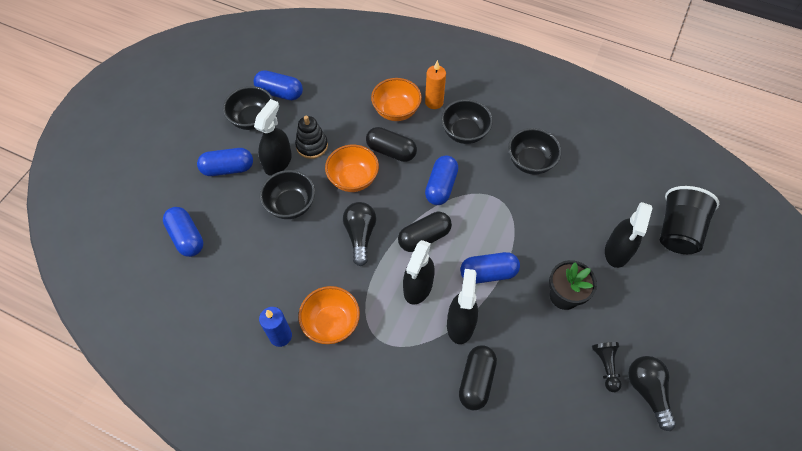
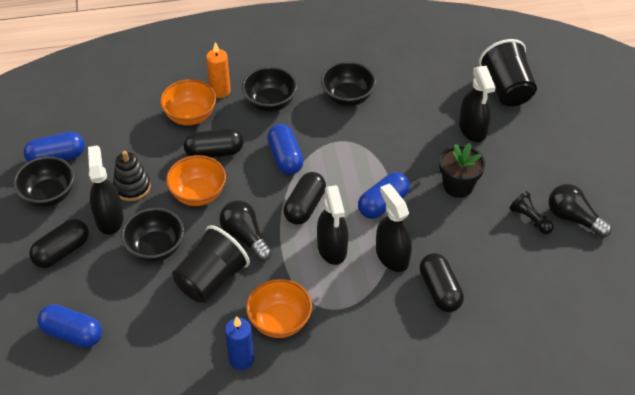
camera: 35 degrees left, 10 degrees down
blue capsule [197,148,253,176] -> black capsule [29,219,89,268]
none -> black cup [173,225,250,303]

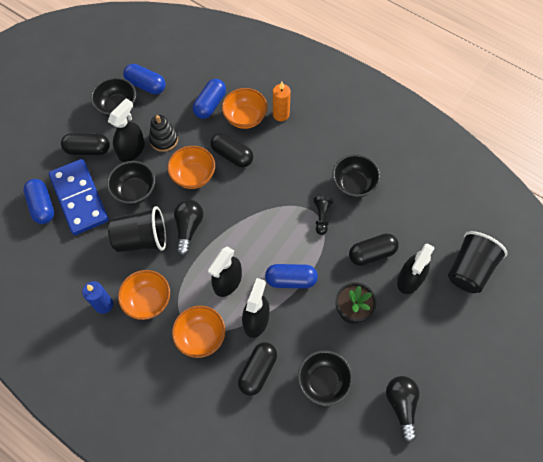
camera: 45 degrees right, 15 degrees up
black bowl [242,66,297,112] -> black bowl moved to [298,350,353,406]
blue capsule [267,124,304,175] -> blue capsule moved to [193,79,226,119]
black capsule [283,172,326,224] -> black capsule moved to [349,233,399,266]
black pawn [509,191,554,234] -> black pawn moved to [313,196,334,235]
none -> blue domino [49,159,109,235]
none -> orange bowl [172,306,226,358]

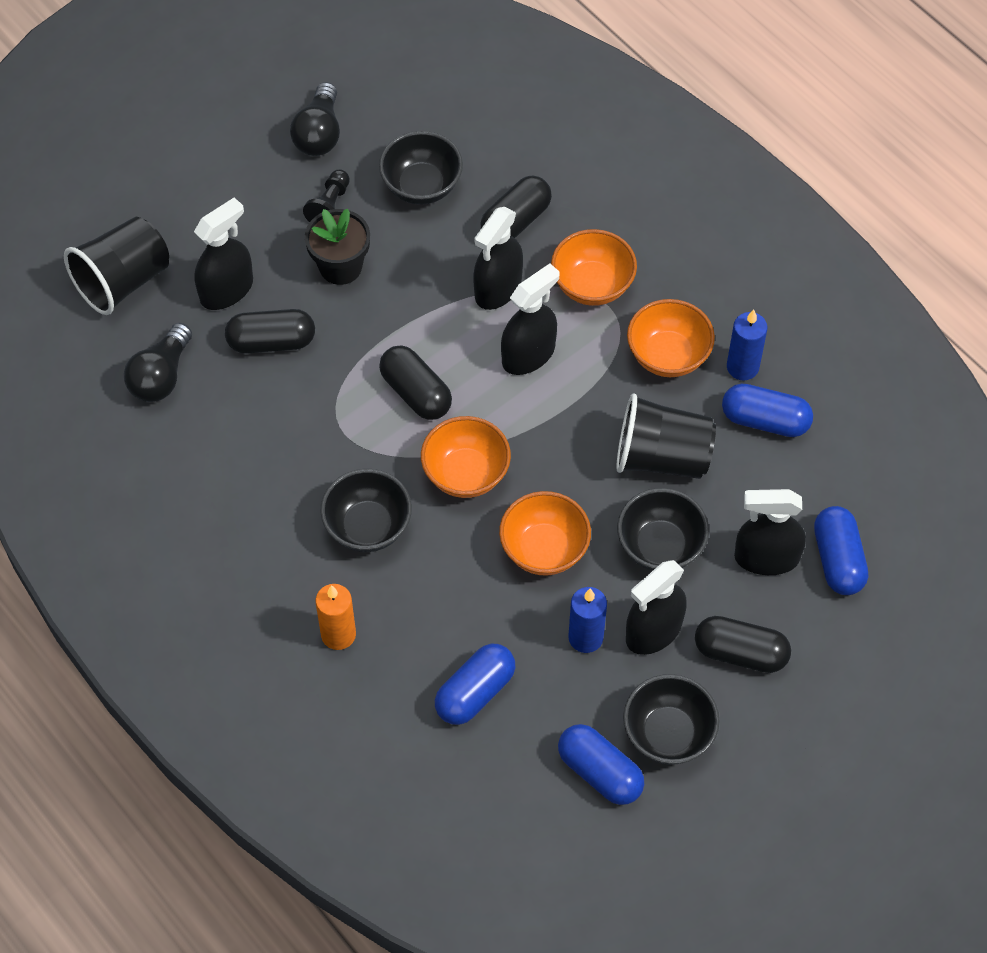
camera: 165 degrees left, 5 degrees down
blue domino [49,159,109,235] -> black spray bottle [734,489,806,575]
black stacking toy [149,115,178,152] -> blue candle [569,587,607,653]
black light bulb [174,199,203,256] -> black light bulb moved to [124,323,192,402]
black capsule [210,132,253,168] -> black capsule moved to [379,346,452,420]
orange bowl [222,88,268,129] -> orange bowl moved to [421,416,511,498]
blue capsule [265,264,318,289] -> blue capsule moved to [722,383,813,437]
black pawn [313,196,334,235] -> black pawn moved to [303,169,350,222]
black bowl [332,154,381,198] -> black bowl moved to [320,469,412,552]

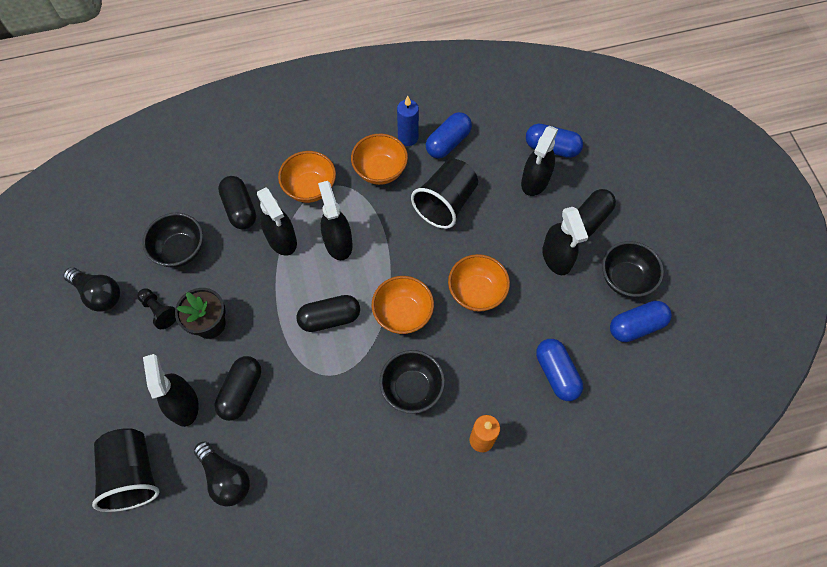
camera: 65 degrees left, 5 degrees up
blue candle [569,587,607,653] -> none
black bowl [617,488,709,571] -> none

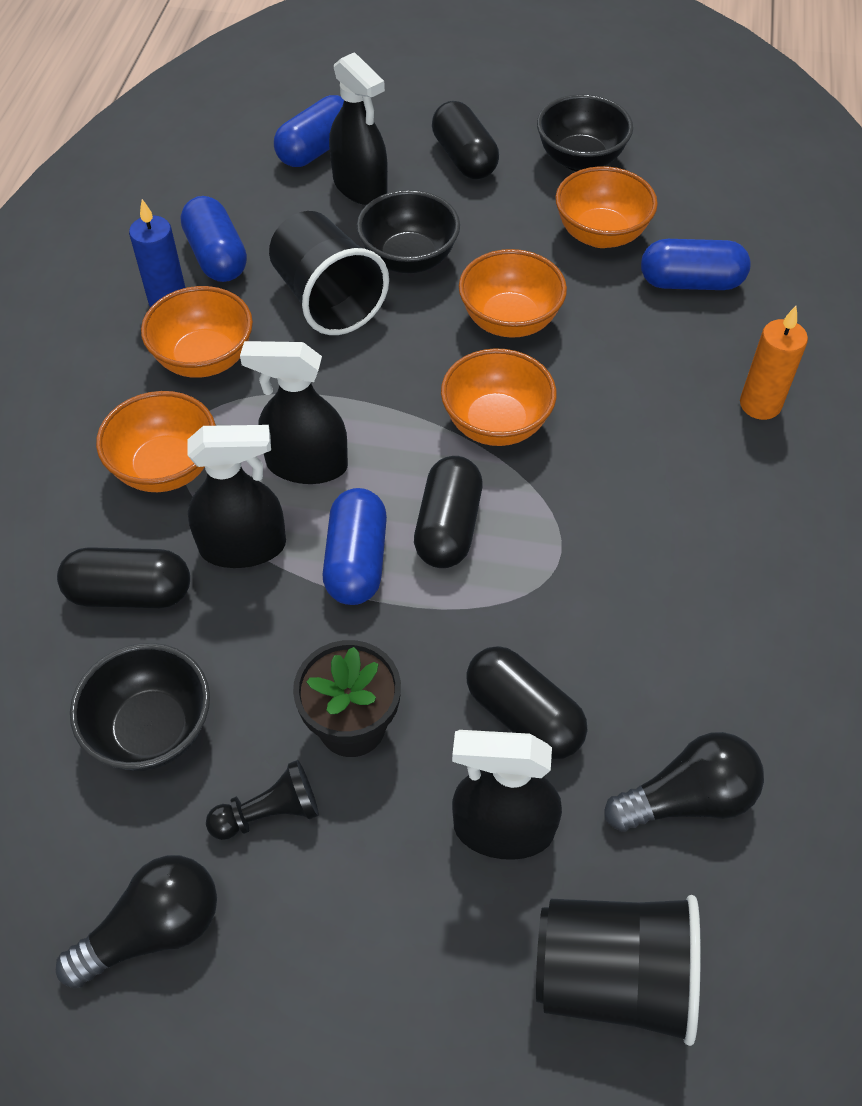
camera: 65 degrees left, 10 degrees down
black bowl [379,350,445,414] -> black bowl moved to [357,190,460,274]
black spray bottle [542,207,588,275] -> none
blue capsule [610,301,672,342] -> blue capsule moved to [323,488,387,605]
none -> orange bowl [555,166,658,248]

